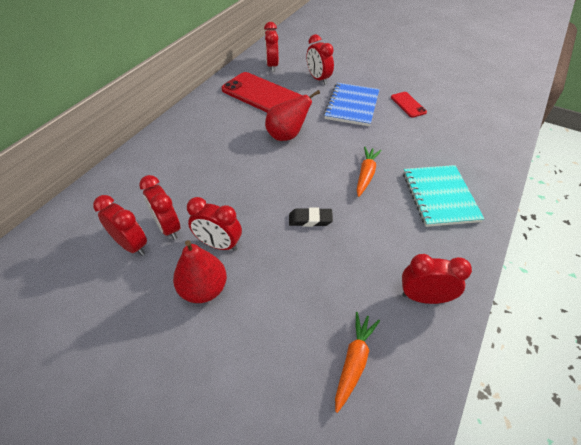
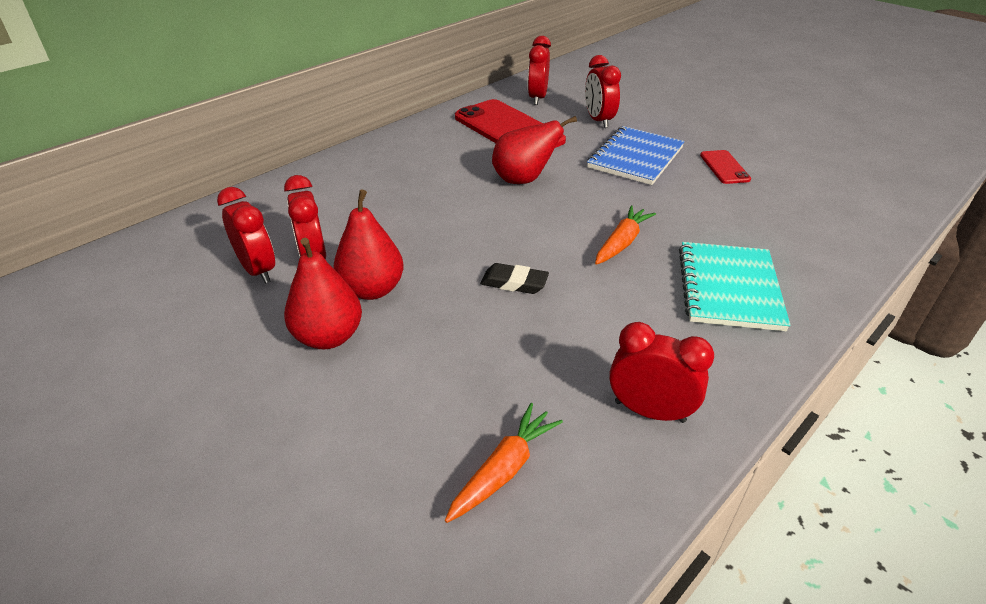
camera: 15 degrees right, 10 degrees down
red clock [187,197,242,251] -> red pear [333,189,404,300]

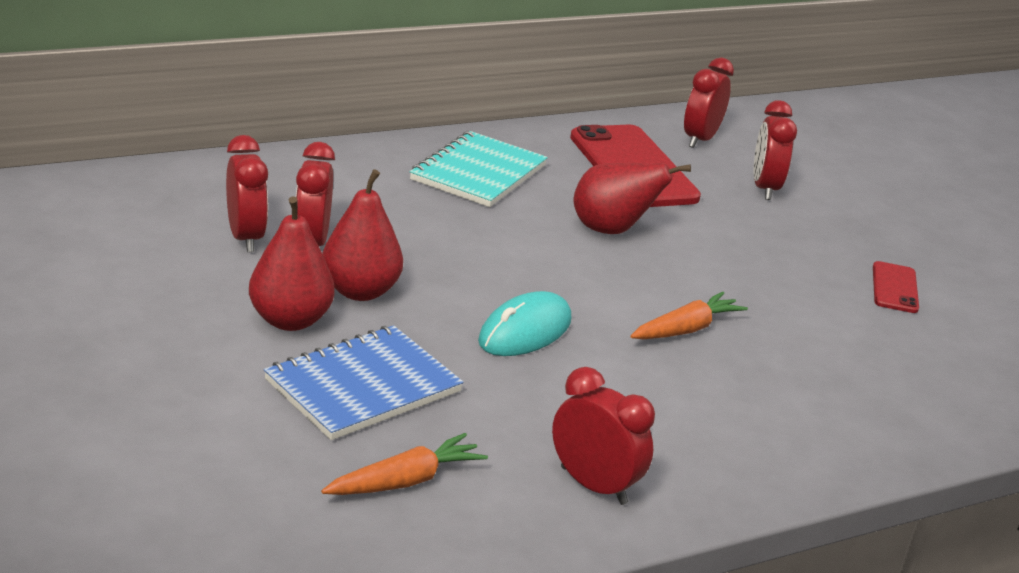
camera: 15 degrees right, 10 degrees down
black eraser [480,263,549,294] -> turquoise mouse [478,291,571,356]
blue notebook [587,126,685,185] -> blue notebook moved to [264,325,463,440]
turquoise notebook [679,242,791,331] -> turquoise notebook moved to [410,131,548,207]

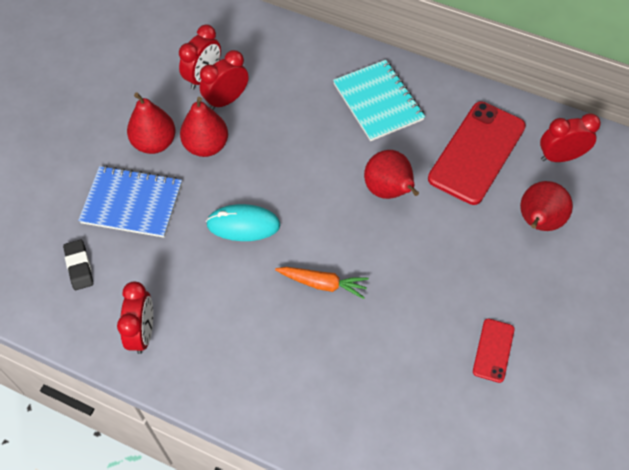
camera: 55 degrees right, 30 degrees up
orange carrot [321,433,488,495] -> black eraser [63,240,93,290]
turquoise notebook [410,131,548,207] -> turquoise notebook turned 75 degrees clockwise [333,60,425,141]
red clock [754,100,797,200] -> red pear [520,181,573,231]
red phone [873,261,919,313] -> red phone turned 45 degrees counterclockwise [473,319,515,383]

